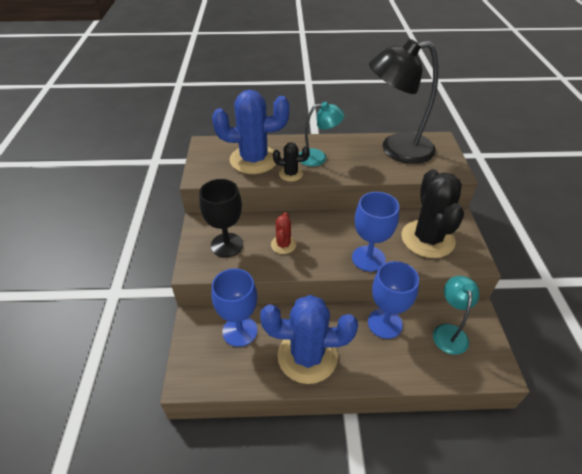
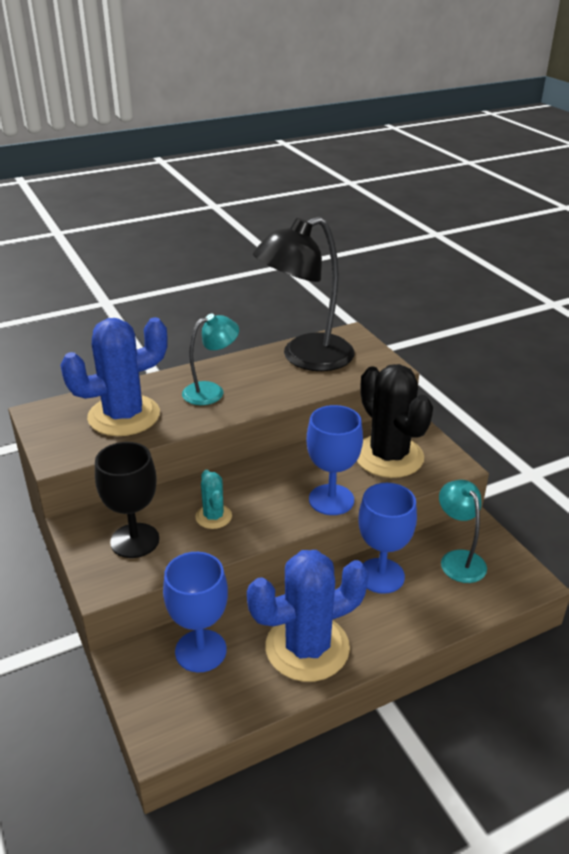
camera: 25 degrees left, 10 degrees down
red cactus [271,212,296,254] -> turquoise cactus [195,470,232,529]
black cactus [273,142,309,182] -> none

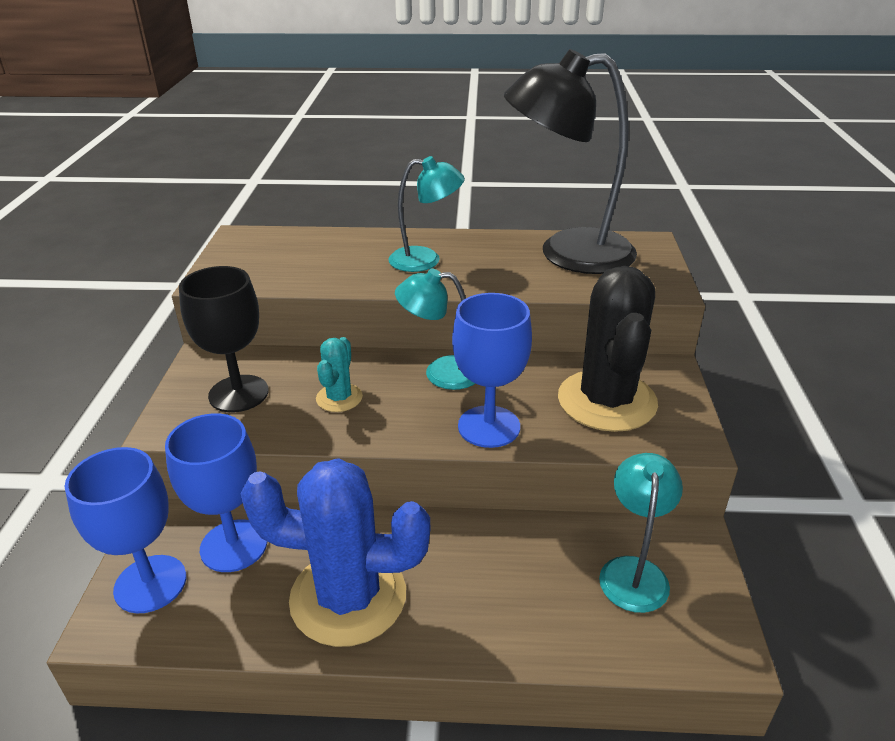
camera: 30 degrees right, 0 degrees up
blue cactus [60,317,167,436] -> none
blue goblet [358,483,417,594] -> blue goblet moved to [65,447,186,613]
none -> turquoise lamp [395,269,475,390]

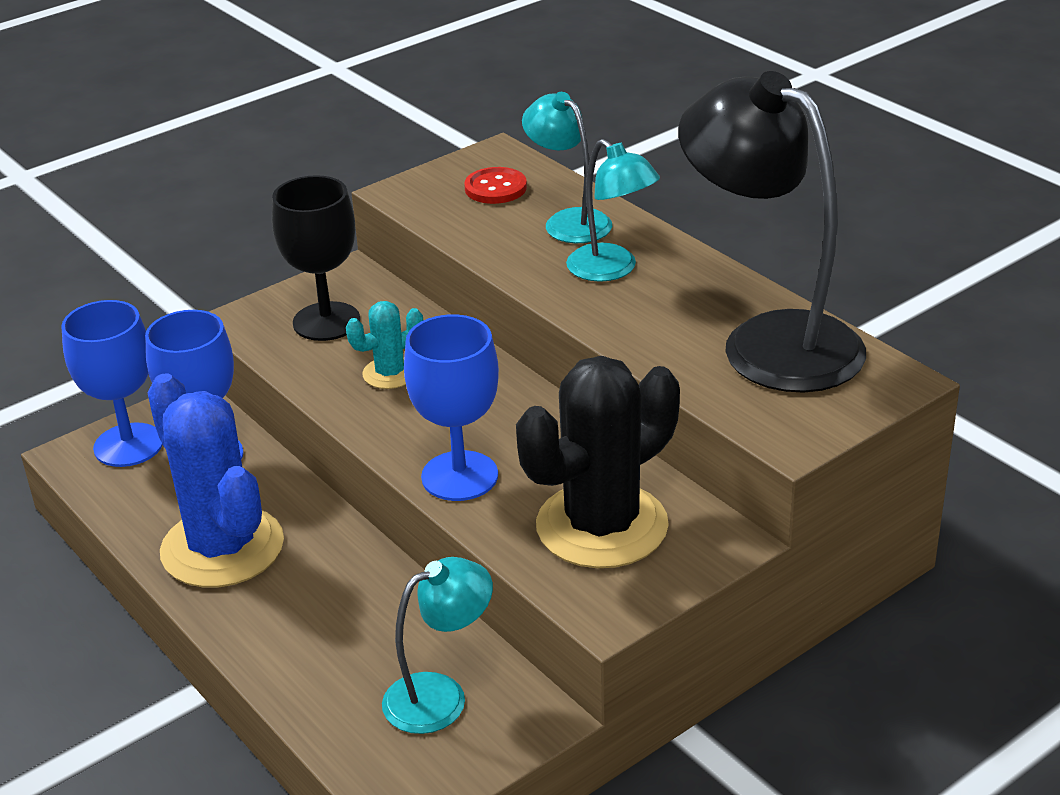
camera: 50 degrees right, 0 degrees up
turquoise lamp [395,269,475,390] -> turquoise lamp moved to [522,92,612,243]
none -> red button [464,167,527,204]

